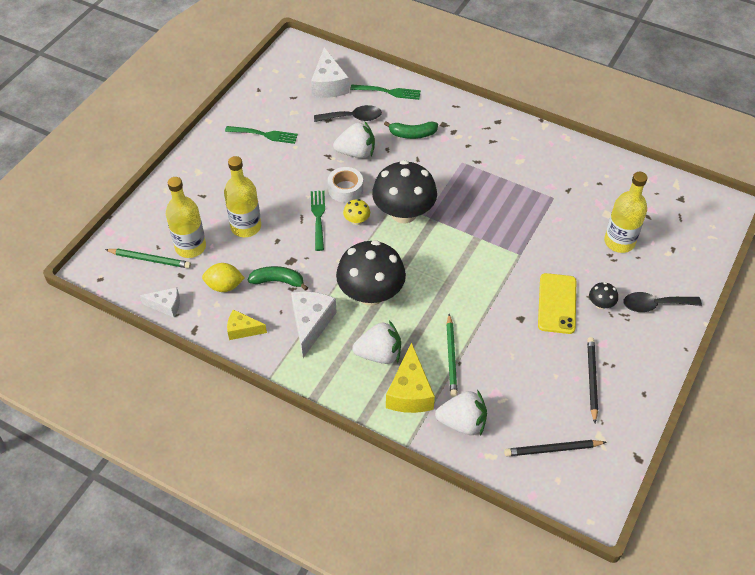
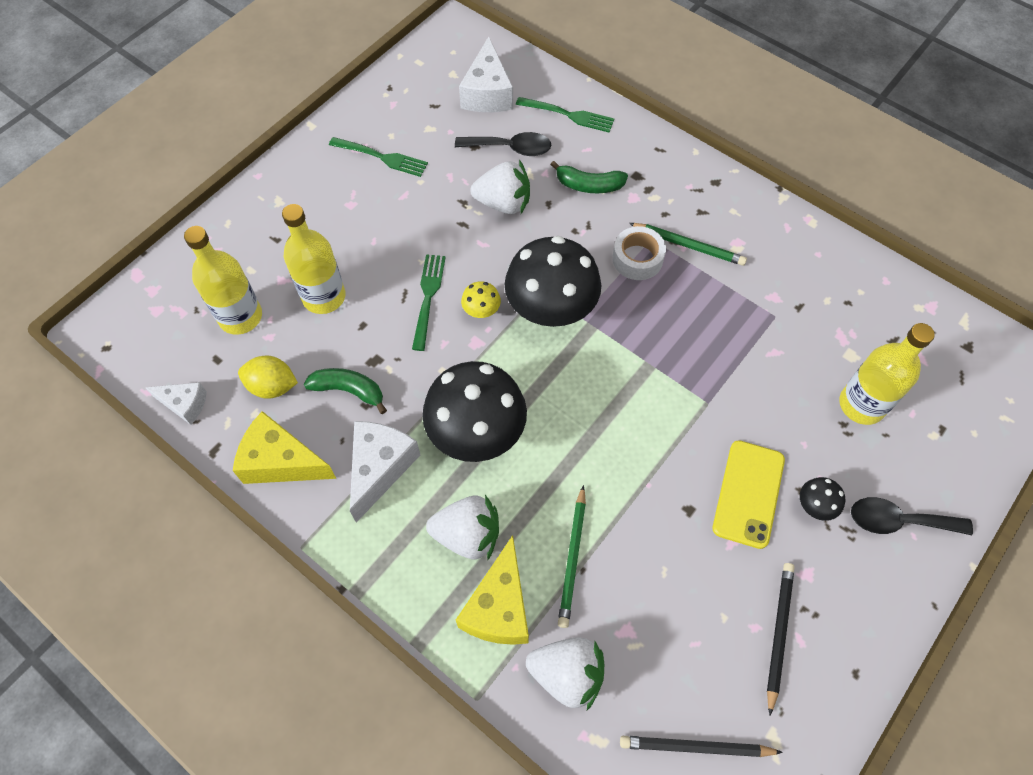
camera: 10 degrees right, 10 degrees up
green pencil [105,249,191,268] -> green pencil moved to [629,223,747,266]
yellow cheese [227,309,267,340] -> yellow cheese [233,411,337,484], size x1.67
white tape [328,167,363,203] -> white tape moved to [613,226,666,280]

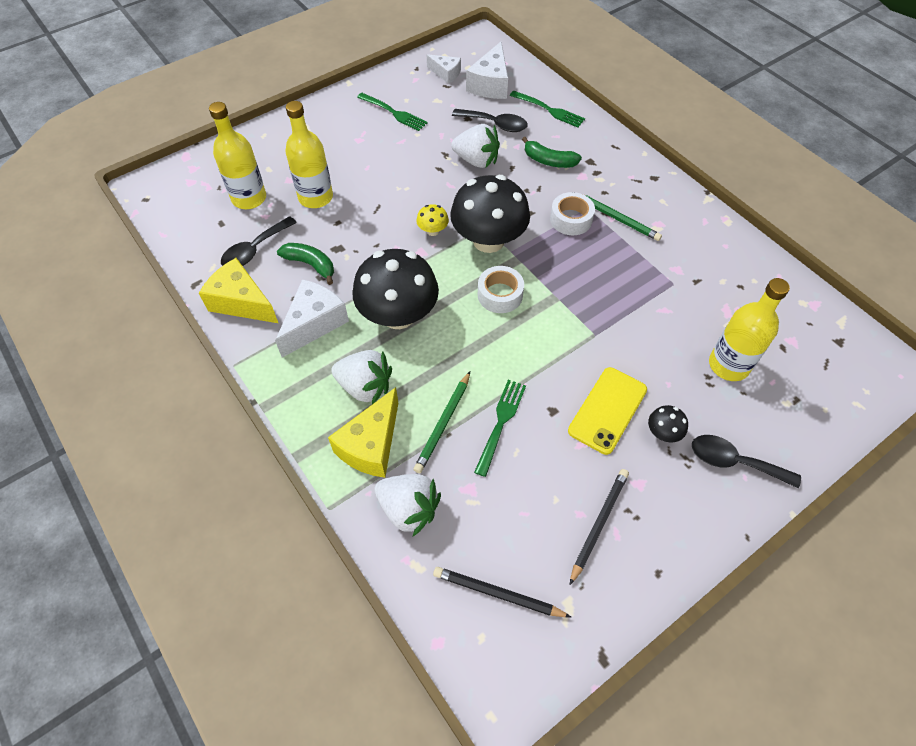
camera: 15 degrees right, 5 degrees down
white cheese [145,382,207,425] -> white cheese moved to [427,54,461,84]
yellow lemon [238,356,298,399] -> black spoon [221,216,297,266]
green fork [412,254,446,351] -> green fork moved to [474,380,526,477]
none -> white tape [478,266,524,313]

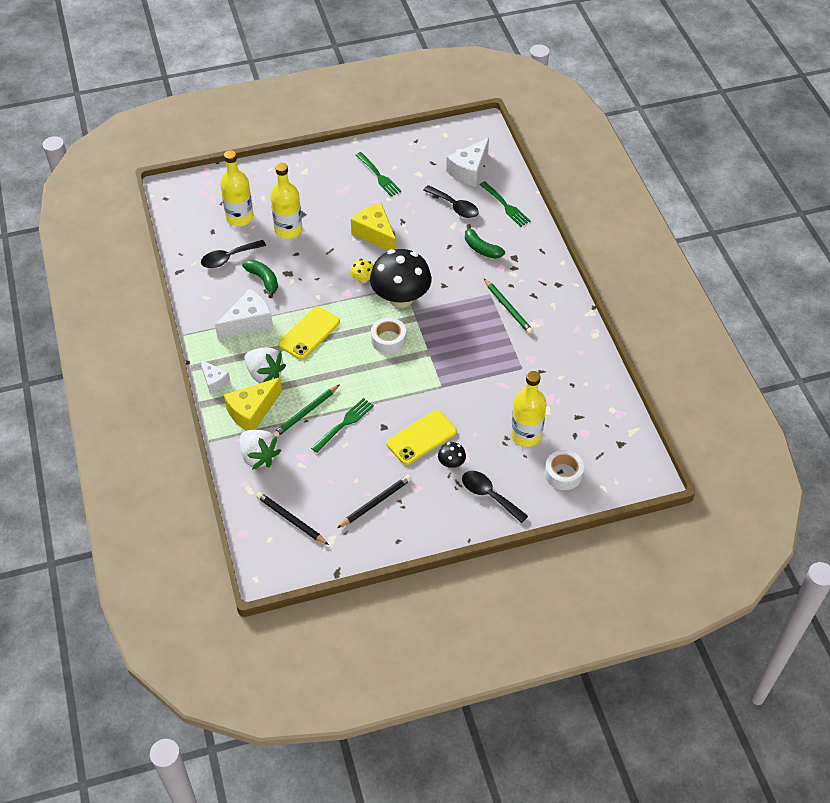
camera: 20 degrees right, 5 degrees down
yellow cheese [199,258,278,323] -> yellow cheese moved to [351,203,396,251]
black mushroom [352,249,439,329] -> yellow phone [278,306,340,360]
white cheese [427,54,461,84] -> white cheese moved to [200,360,230,393]
white strawberry [451,124,500,168] -> none
white tape [550,192,595,235] -> white tape moved to [545,450,584,490]

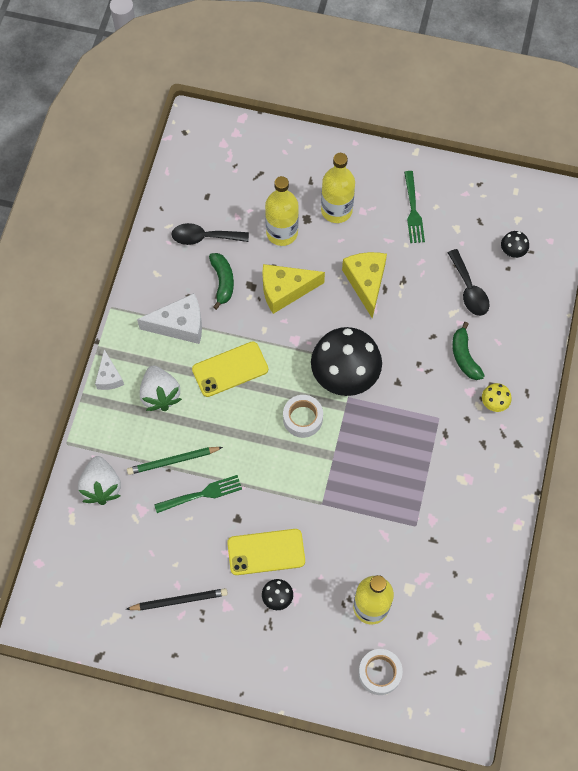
camera: 30 degrees right, 15 degrees up
yellow bottle [220,150,254,226] -> yellow bottle moved to [321,153,355,223]
yellow cheese [224,377,282,431] -> yellow cheese moved to [262,264,325,314]
black pencil [256,492,329,545] -> none
yellow mushroom [350,259,374,283] -> yellow mushroom moved to [482,383,512,412]
white cheese [446,138,489,187] -> black mushroom [501,231,529,258]
black spoon [462,471,528,523] -> none
green fork [479,181,531,227] -> none
green pencil [484,279,533,334] -> none

